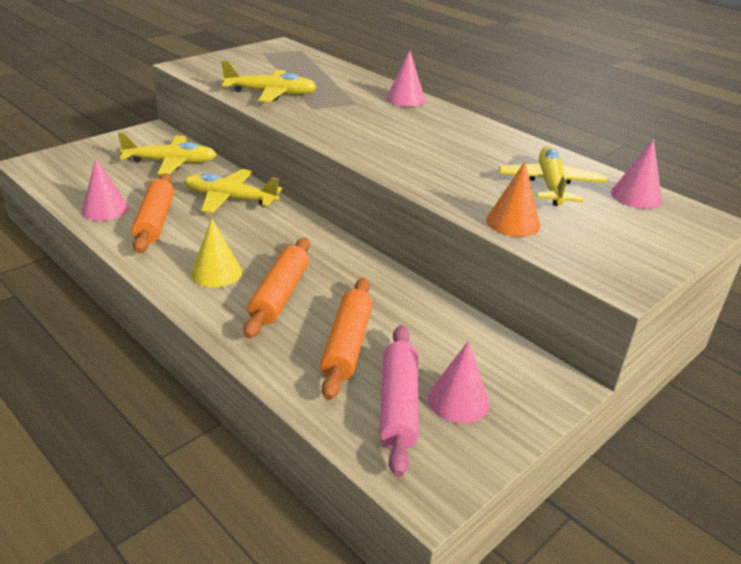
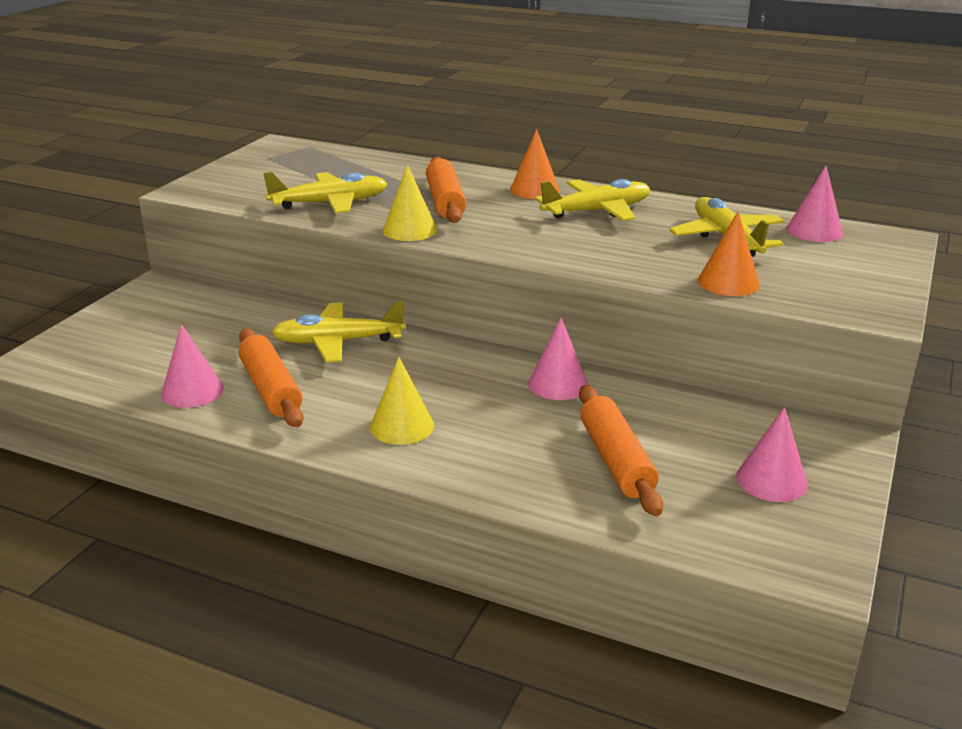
camera: 20 degrees left, 5 degrees down
yellow plane [118,133,217,174] -> yellow plane moved to [535,179,650,221]
orange rolling pin [244,237,310,338] -> orange rolling pin moved to [426,157,466,223]
pink rolling pin [380,325,419,477] -> none
pink cone [386,50,425,107] -> pink cone moved to [528,318,588,400]
none -> yellow cone [383,165,437,241]
none -> orange cone [510,129,560,199]

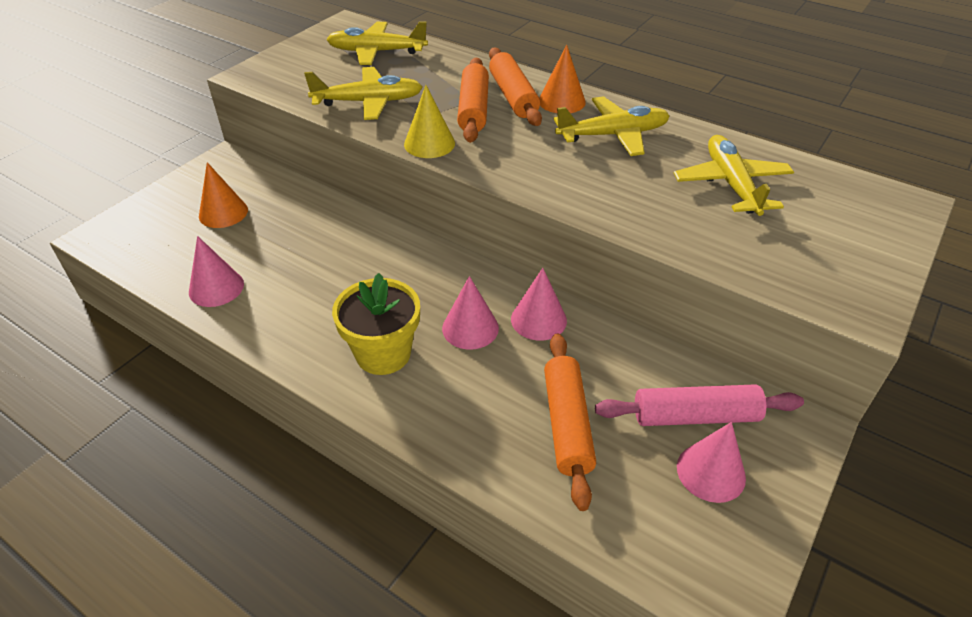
camera: 10 degrees right, 15 degrees up
orange rolling pin [238,329,304,427] -> orange rolling pin moved to [489,48,542,126]
yellow plane [271,301,406,362] -> yellow plane moved to [326,21,428,65]
yellow cone [370,357,434,445] -> yellow flower pot [332,273,420,375]
orange cone [698,211,760,296] -> orange cone moved to [199,162,248,228]
pink cone [786,166,843,242] -> pink cone moved to [442,276,499,349]
none -> pink rolling pin [595,384,804,426]

